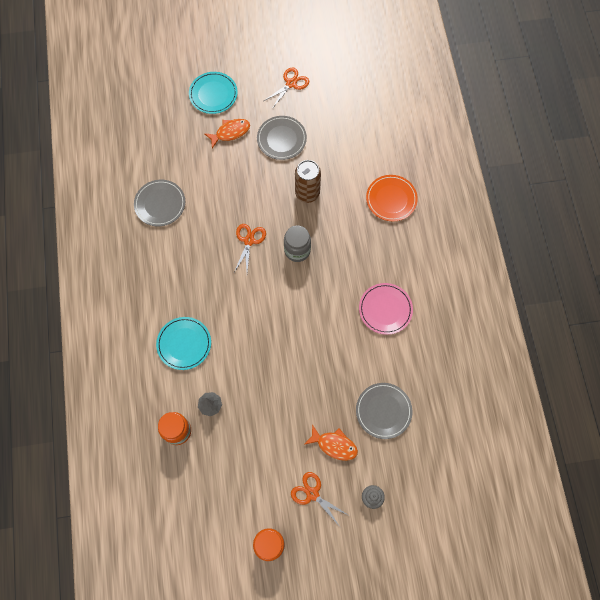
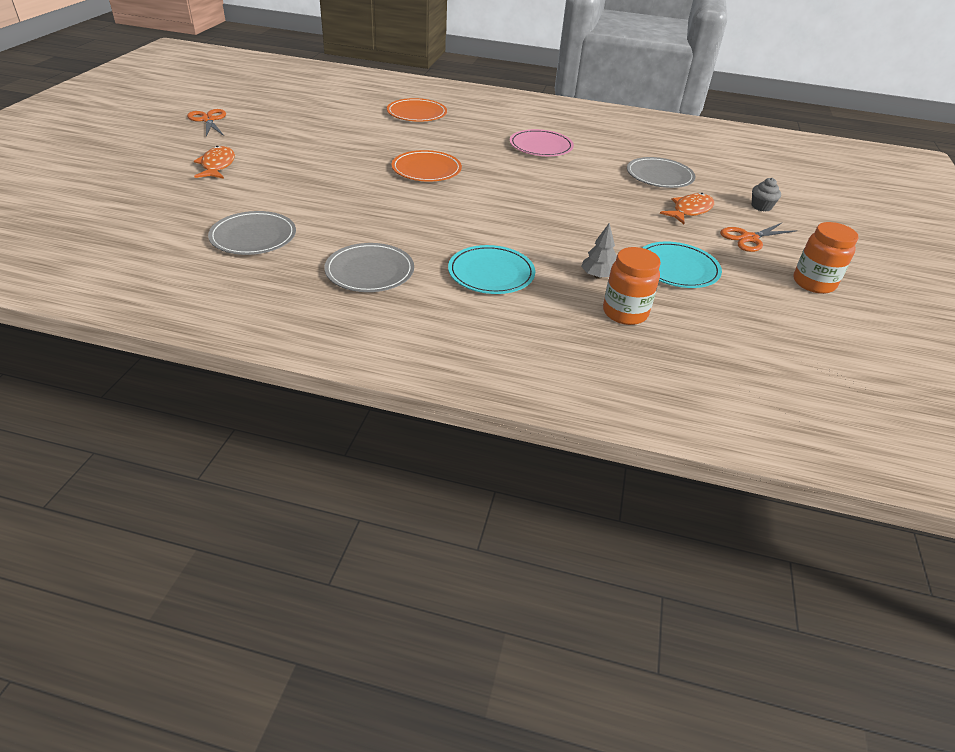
camera: 70 degrees left, 30 degrees down
turquoise plate [189,72,238,114] -> turquoise plate moved to [642,242,722,288]
orange scissors [234,224,266,272] -> none
grey plate [257,116,307,160] -> grey plate moved to [324,243,414,292]
grey jar [284,225,311,262] -> orange plate [392,150,462,182]
brown can [295,160,321,203] -> none

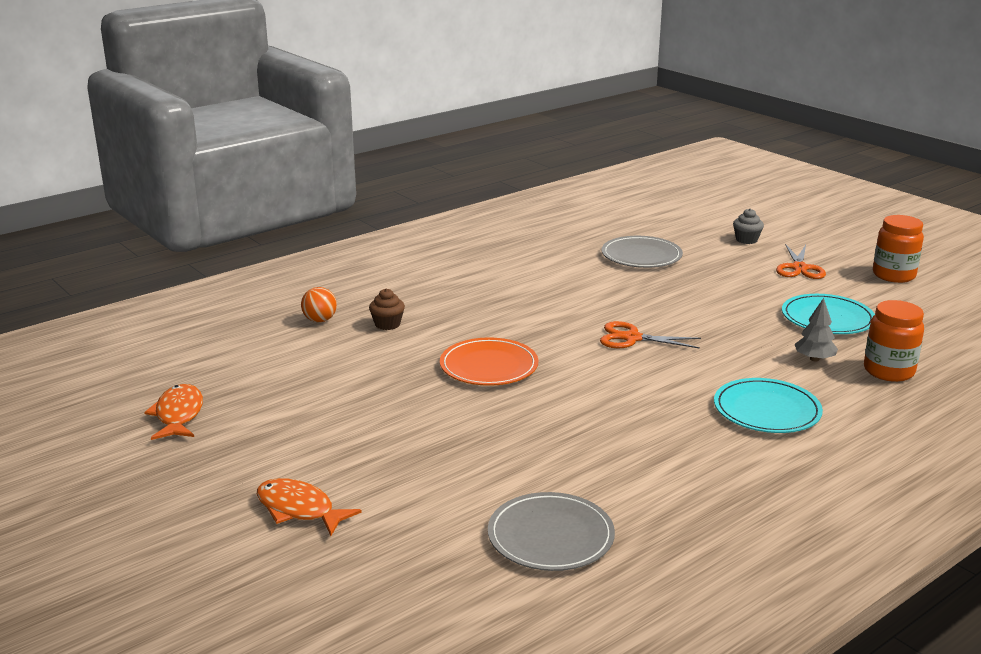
camera: 50 degrees left, 15 degrees down
orange scissors [187,109,226,137] -> orange scissors moved to [600,321,701,349]
grey plate [324,243,414,292] -> none
orange plate [387,98,447,122] -> orange ball [301,287,337,322]
pink plate [510,129,574,156] -> none
orange fish [660,193,714,224] -> orange fish moved to [144,384,203,440]
none -> brown cupcake [369,288,405,330]

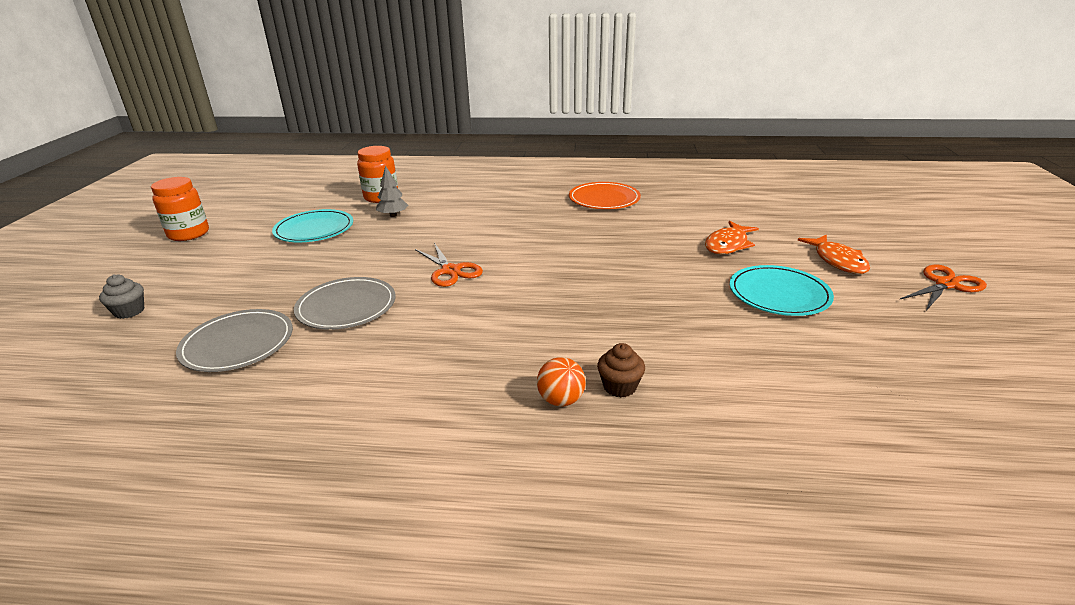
camera: 135 degrees left, 5 degrees up
orange fish [144,384,203,440] -> orange fish moved to [705,221,759,254]
orange ball [301,287,337,322] -> orange ball moved to [537,357,586,406]
orange plate [440,337,538,386] -> orange plate moved to [569,182,641,209]
grey plate [488,492,615,571] -> grey plate moved to [294,277,396,330]
turquoise plate [714,378,823,433] -> turquoise plate moved to [730,265,834,316]
orange scissors [776,244,826,279] -> orange scissors moved to [899,265,987,311]

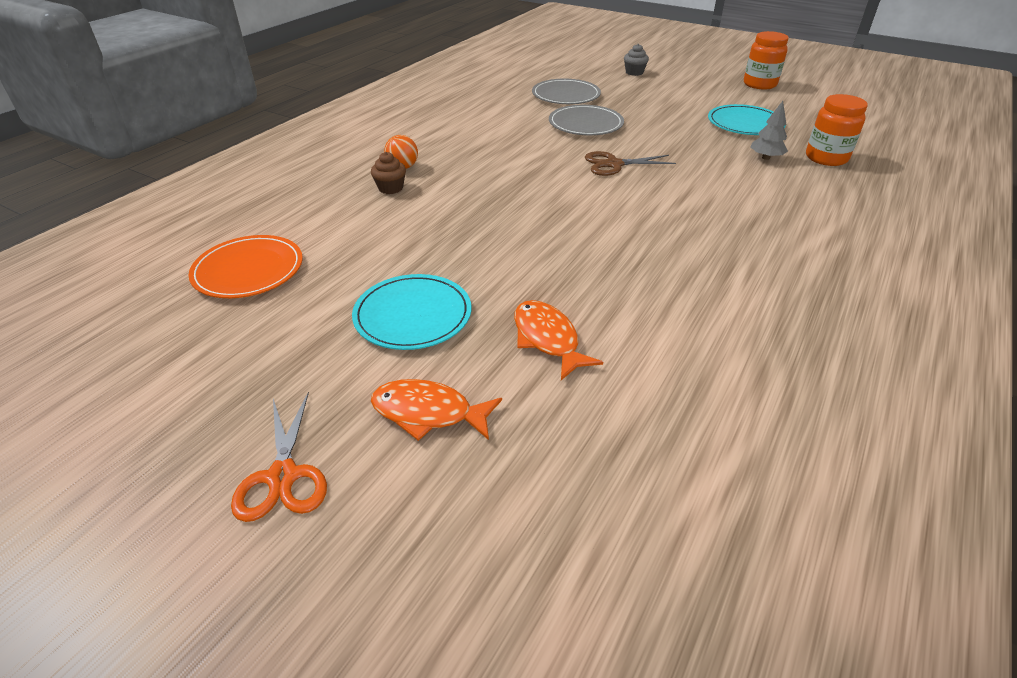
camera: 115 degrees right, 10 degrees up
orange scissors [415,243,483,287] -> brown scissors [585,151,676,176]
orange plate [569,182,641,209] -> orange plate moved to [188,235,303,298]

